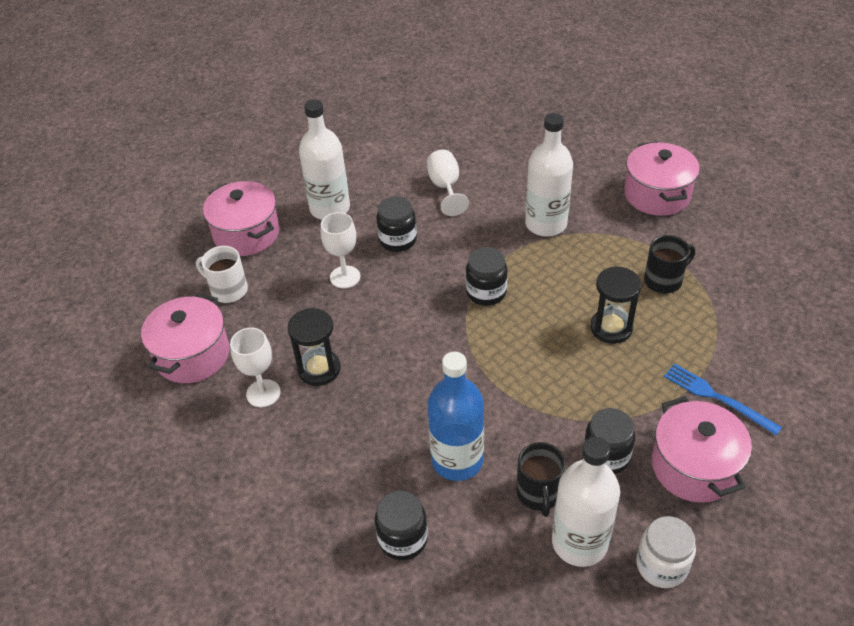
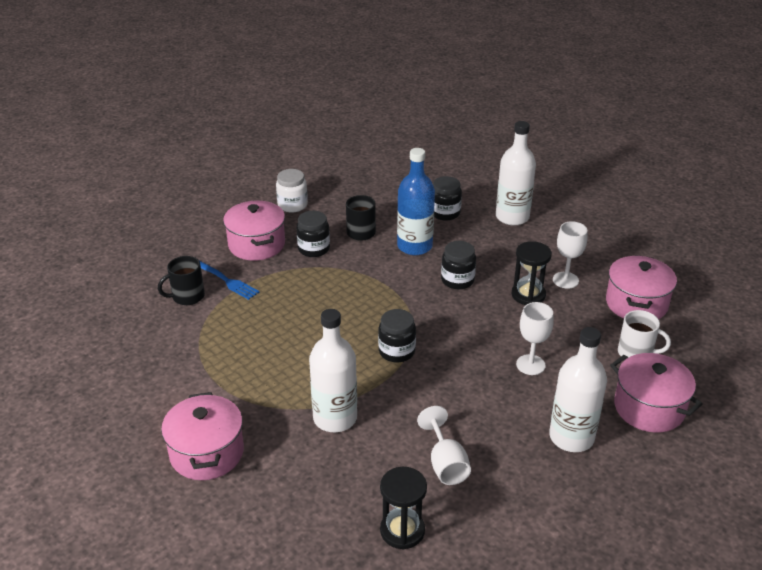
camera: 175 degrees right, 10 degrees down
black jar [377,196,417,252] -> black jar moved to [441,241,476,289]
white bottle [552,437,620,567] -> white bottle moved to [496,121,536,225]
black hourglass [590,266,641,344] -> black hourglass moved to [380,467,427,549]
black mug [644,235,695,294] -> black mug moved to [158,256,205,305]

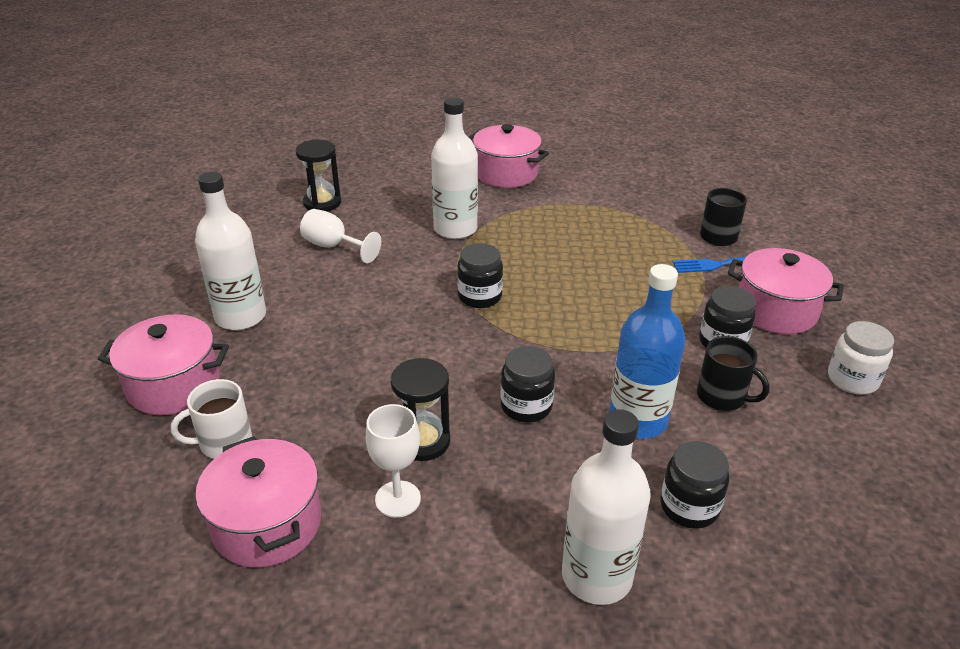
camera: 135 degrees right, 0 degrees up
white goblet [516,302,554,375] -> none

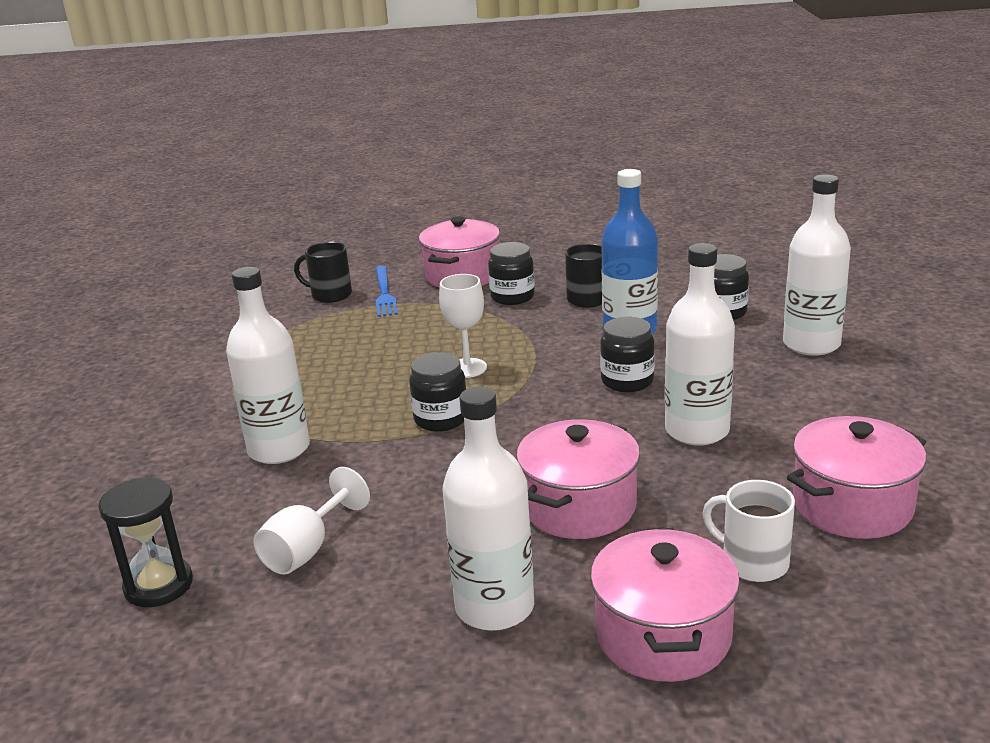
camera: 90 degrees left, 10 degrees down
white mug [171,379,252,459] -> white mug turned 150 degrees clockwise [702,480,795,582]
white goblet [366,404,421,518] -> white goblet moved to [439,274,487,378]
black hourglass [391,358,450,461] -> white bottle [665,243,735,445]
pink pot [469,124,549,188] -> pink pot moved to [516,419,640,539]
white jar [828,321,894,395] -> none

